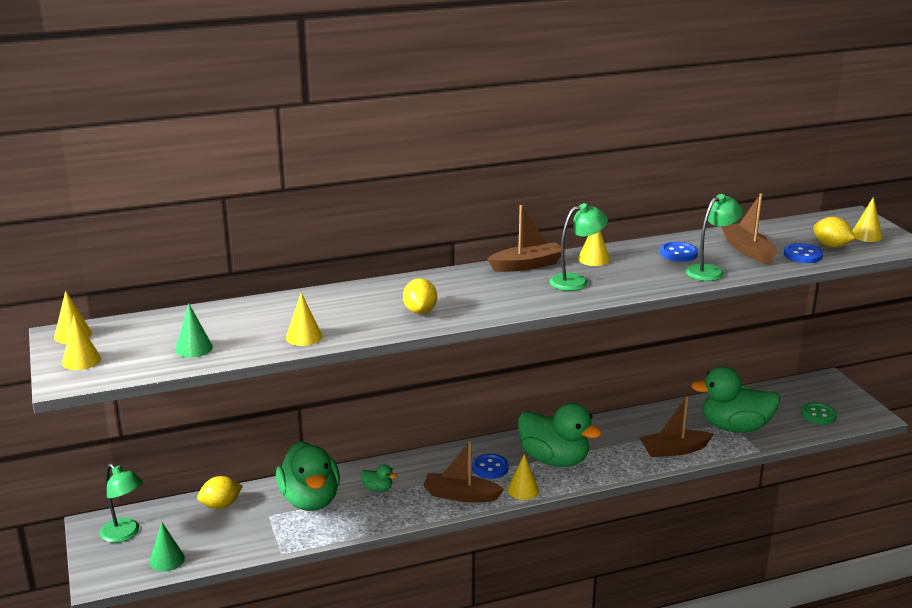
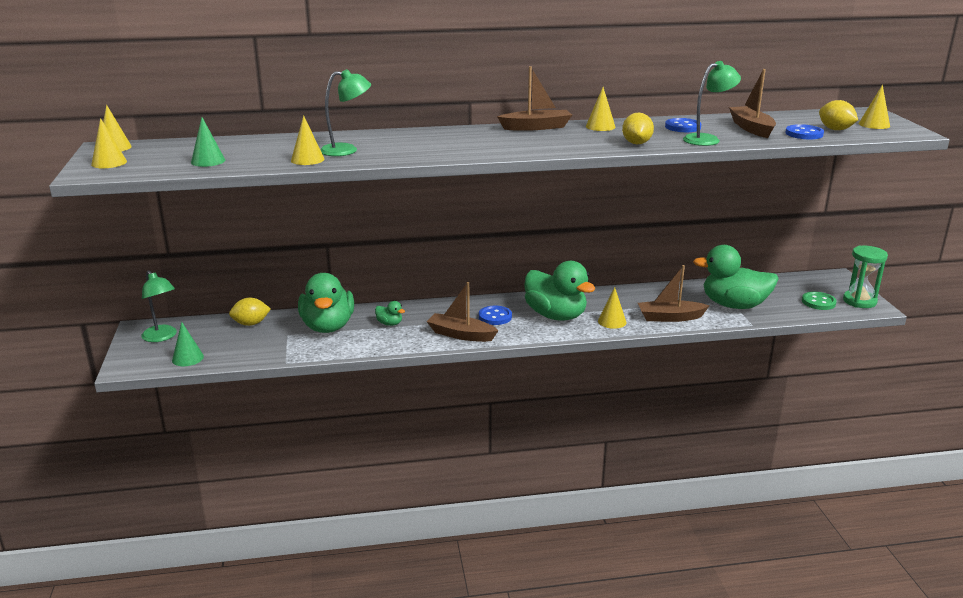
camera: 10 degrees right, 0 degrees up
yellow lemon [403,278,437,314] -> yellow lemon moved to [622,113,654,145]
yellow cone [507,454,539,500] -> yellow cone moved to [598,287,627,329]
green lamp [549,203,608,291] -> green lamp moved to [320,69,371,156]
none -> green hourglass [843,246,888,308]

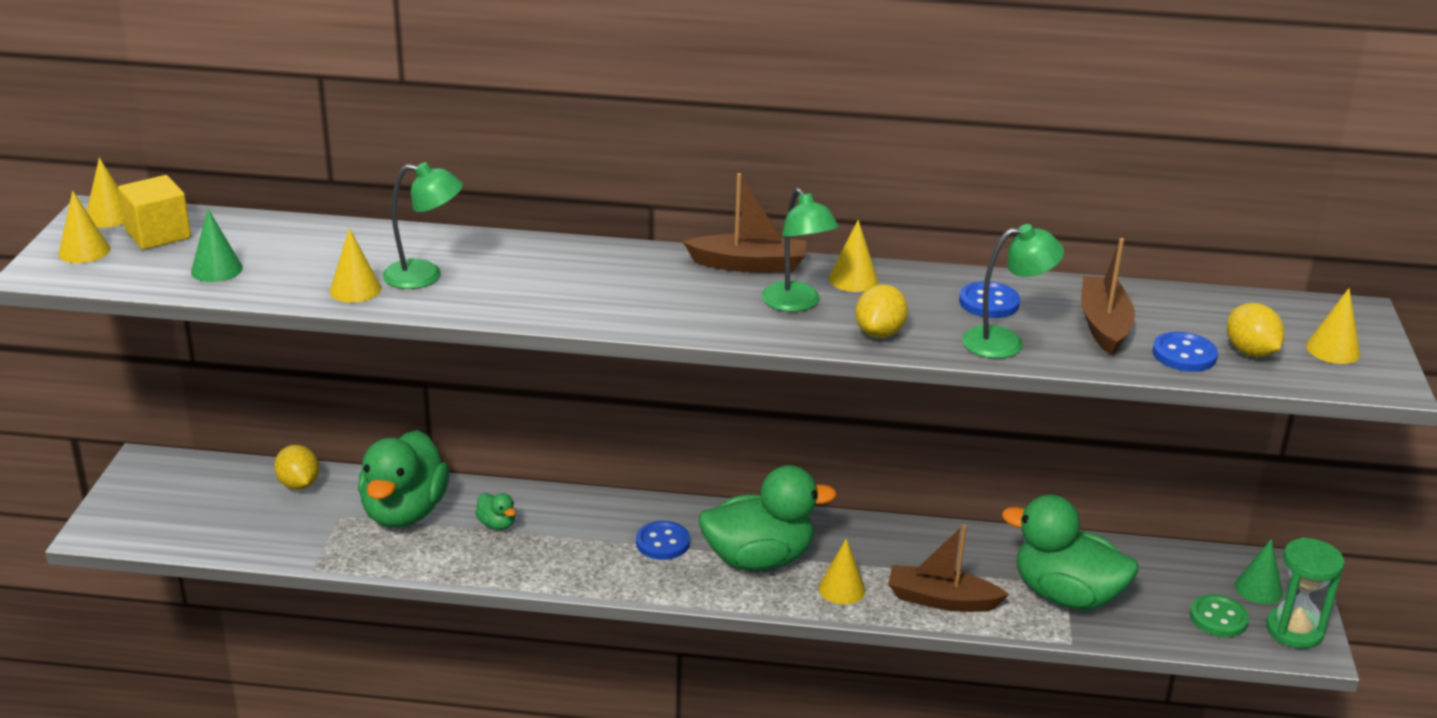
camera: 15 degrees right, 5 degrees up
green lamp [141,270,177,342] -> green lamp moved to [761,188,839,312]
green cone [172,322,204,366] -> green cone moved to [1235,539,1283,604]
yellow lemon [229,298,271,326] -> yellow lemon turned 60 degrees clockwise [274,445,319,490]
brown boat [427,282,498,342] -> none
green duck [524,261,596,321] -> green duck turned 75 degrees counterclockwise [698,465,837,571]
none -> yellow cube [118,175,191,250]

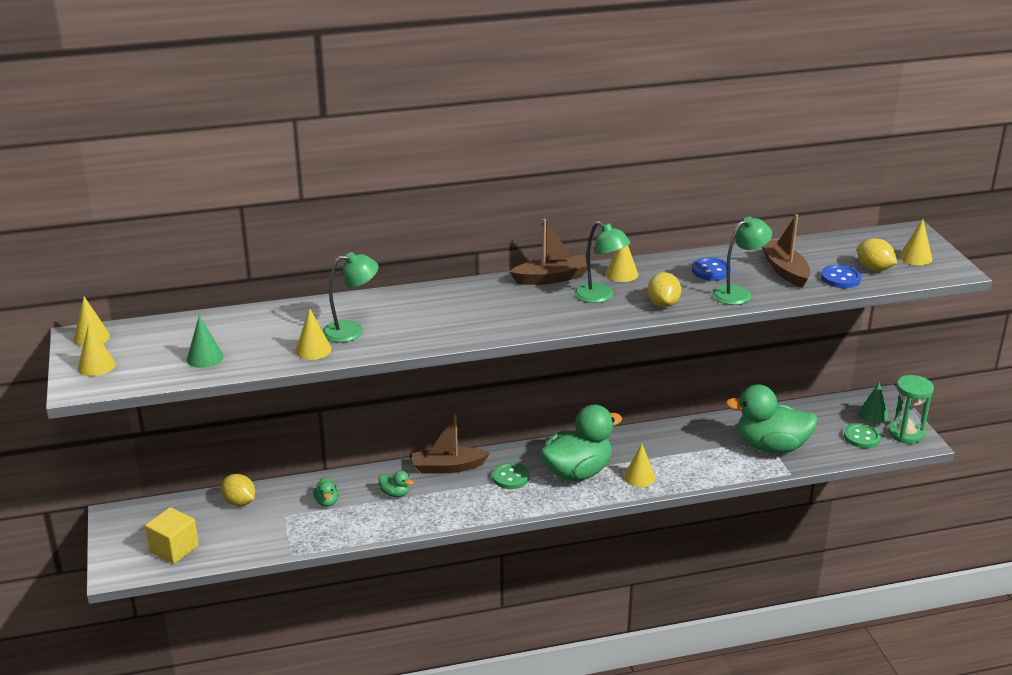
camera: 20 degrees left, 0 degrees up
yellow cube [118,175,191,250] -> yellow cube moved to [145,507,199,564]
green duck [358,430,450,528] -> green duck [313,478,339,507], size x0.41
blue button [636,521,690,560] -> green button [492,463,530,489]
brown boat [888,524,1009,612] -> brown boat moved to [412,414,490,474]

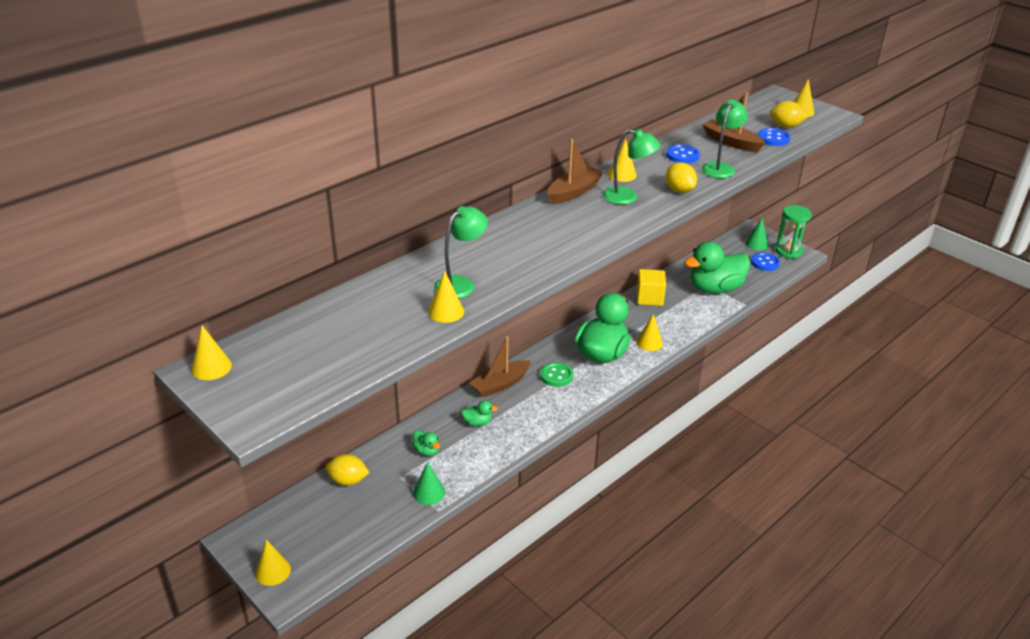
camera: 30 degrees left, 5 degrees up
yellow cone [78,323,116,376] -> yellow cone moved to [255,540,291,586]
yellow cube [145,507,199,564] -> yellow cube moved to [637,269,666,306]
green cone [187,316,224,368] -> green cone moved to [413,462,445,505]
green button [844,424,881,448] -> blue button [751,253,780,271]

